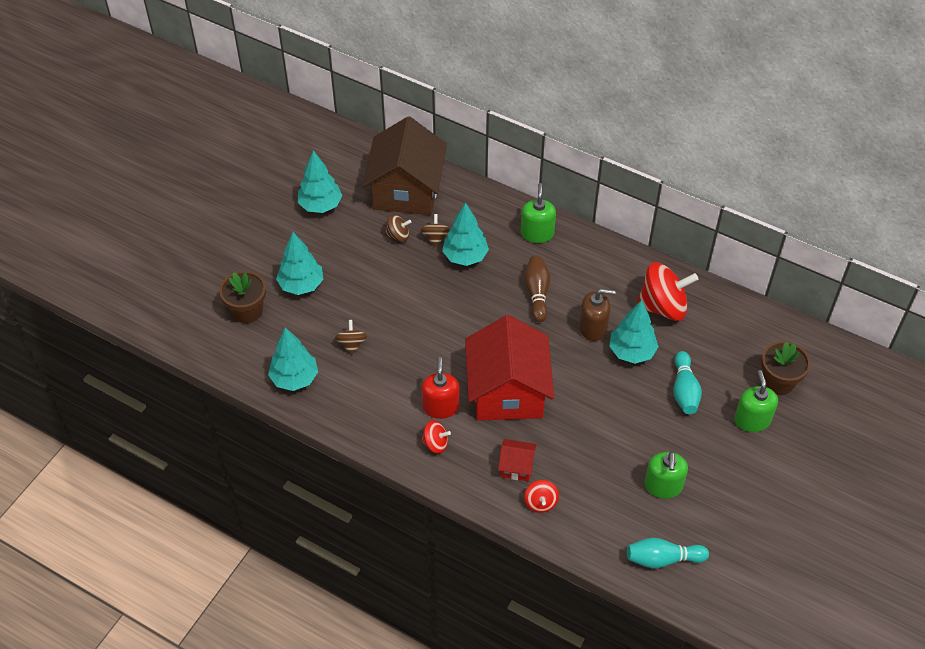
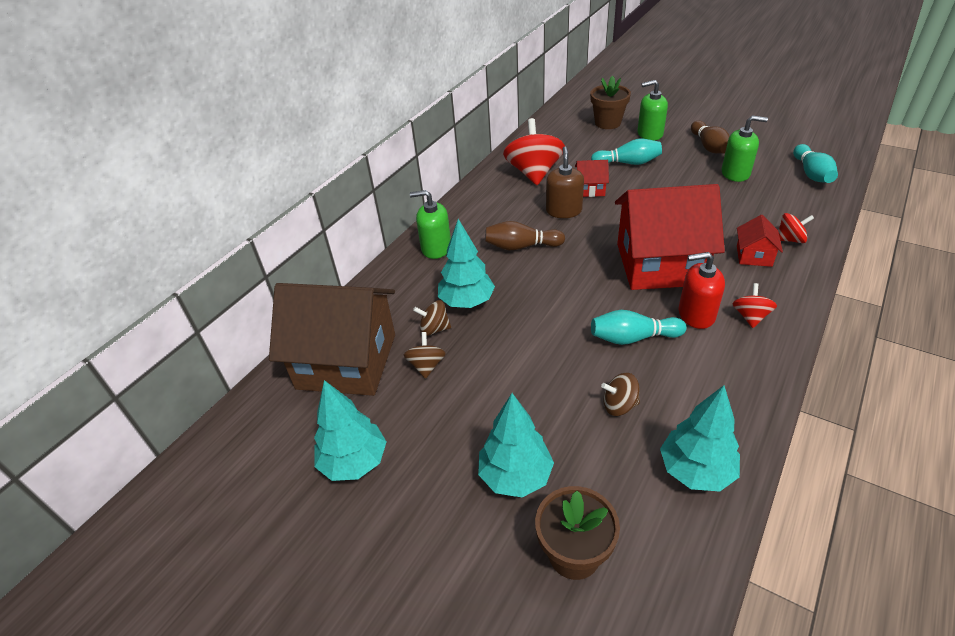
camera: 85 degrees left, 10 degrees down
turquoise tree [609,300,659,364] -> red house [575,160,609,197]
none -> turquoise bowling pin [591,310,687,345]
none -> brown bowling pin [691,120,730,154]

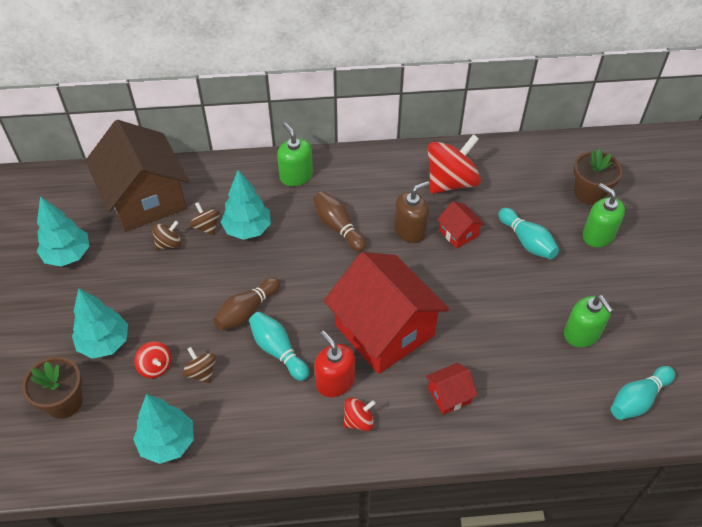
camera: 50 degrees right, 10 degrees up
brown bowling pin [691,120,730,154] -> brown bowling pin moved to [213,277,281,330]
red spinning top [778,213,814,243] -> red spinning top moved to [134,341,171,378]

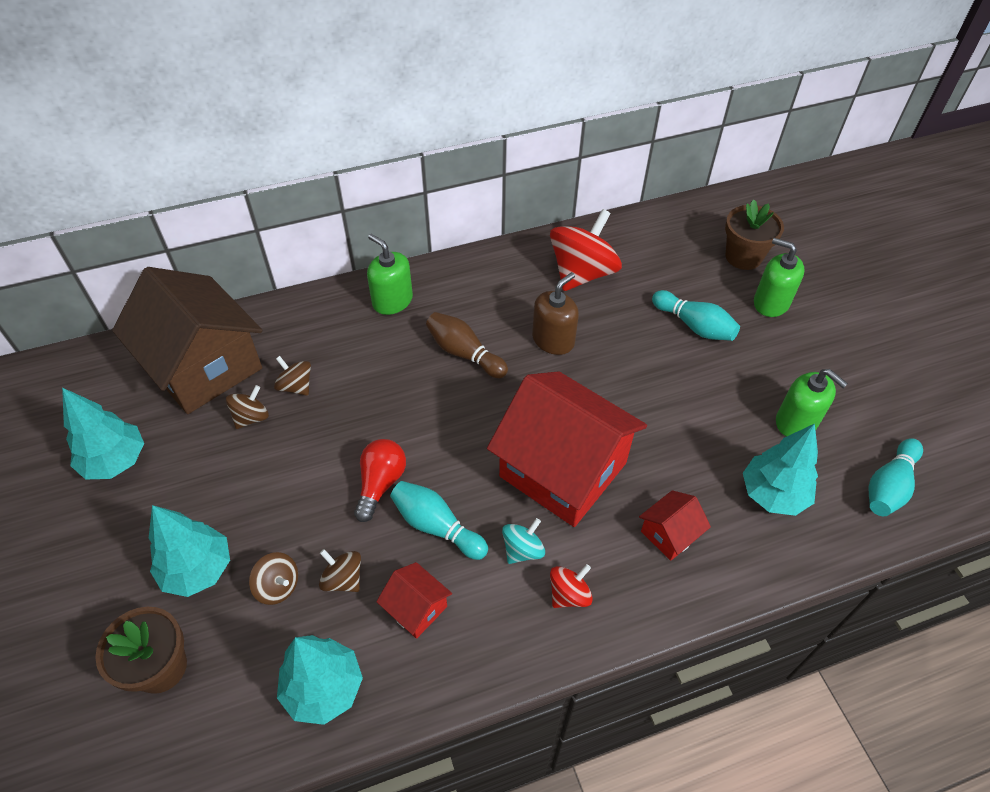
camera: 15 degrees left, 0 degrees up
red spinning top [134,341,171,378] -> brown spinning top [249,552,298,605]
brown bowling pin [213,277,281,330] -> red light bulb [354,439,406,522]
turquoise tree [221,170,271,240] -> turquoise tree moved to [743,424,818,516]
red soap dispenser [314,331,355,397] -> turquoise spinning top [502,518,545,564]
red house [437,201,485,249] -> red house moved to [376,562,452,639]

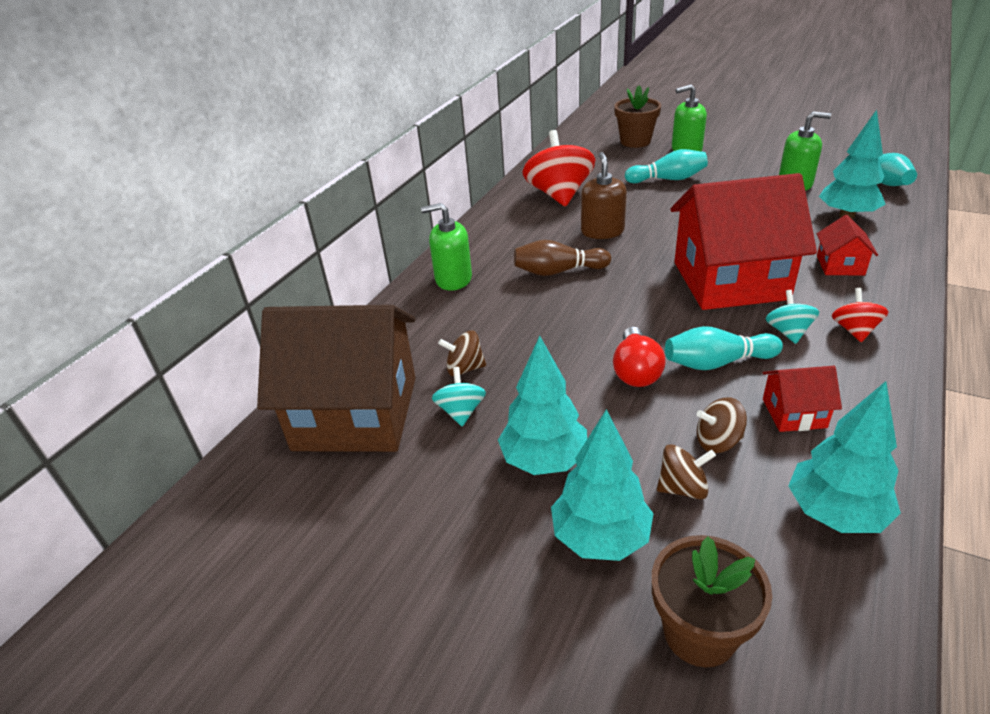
camera: 40 degrees left, 15 degrees down
turquoise tree [62,388,144,479] -> turquoise tree moved to [498,336,587,475]
brown spinning top [226,385,269,429] -> turquoise spinning top [432,367,486,426]
red light bulb [354,439,406,522] -> red light bulb turned 150 degrees counterclockwise [613,327,666,387]

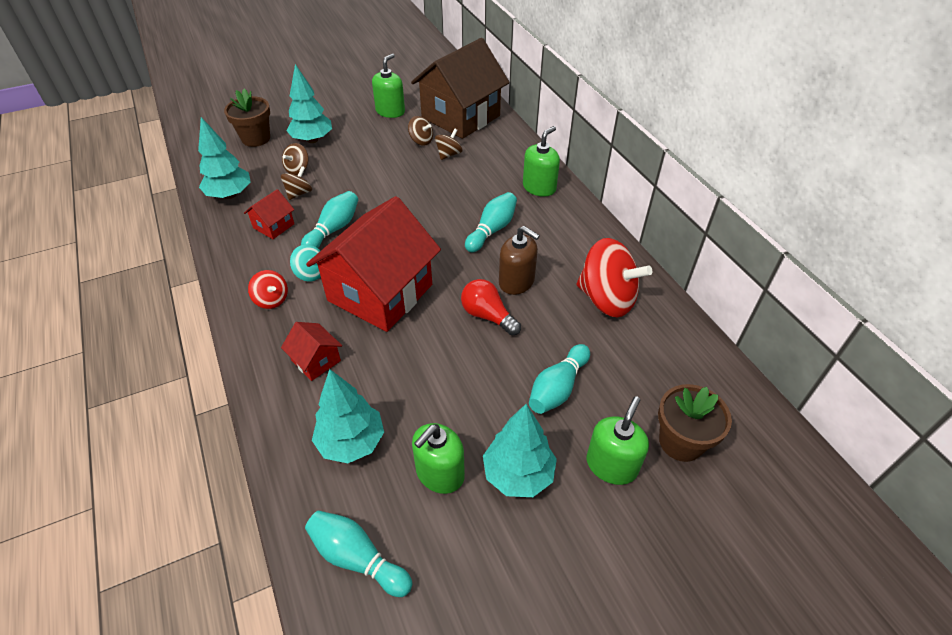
camera: 125 degrees right, 10 degrees up
turquoise spinning top [432,367,486,426] -> brown spinning top [408,116,433,146]
turquoise tree [498,336,587,475] -> turquoise tree moved to [483,404,557,497]
brown bowling pin [514,240,611,276] -> turquoise bowling pin [465,192,517,252]
red light bulb [613,327,666,387] -> red light bulb moved to [461,279,521,336]
none -> green soap dispenser [372,54,405,118]

